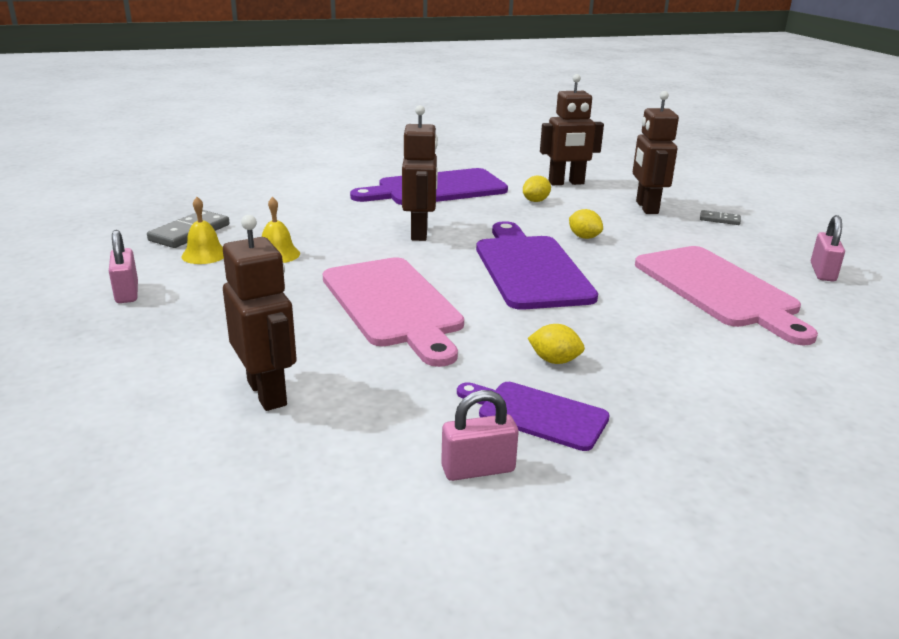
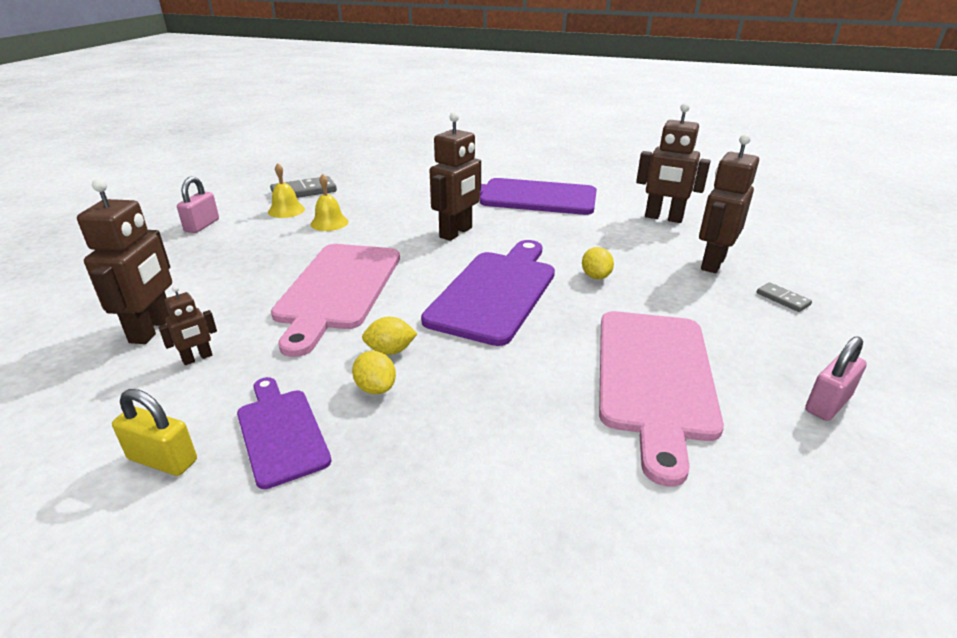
camera: 35 degrees right, 5 degrees up
pink padlock [441,390,519,481] -> yellow padlock [112,389,197,476]
yellow lemon [523,176,551,202] -> yellow lemon moved to [362,317,418,355]
none -> brown robot [158,285,217,365]

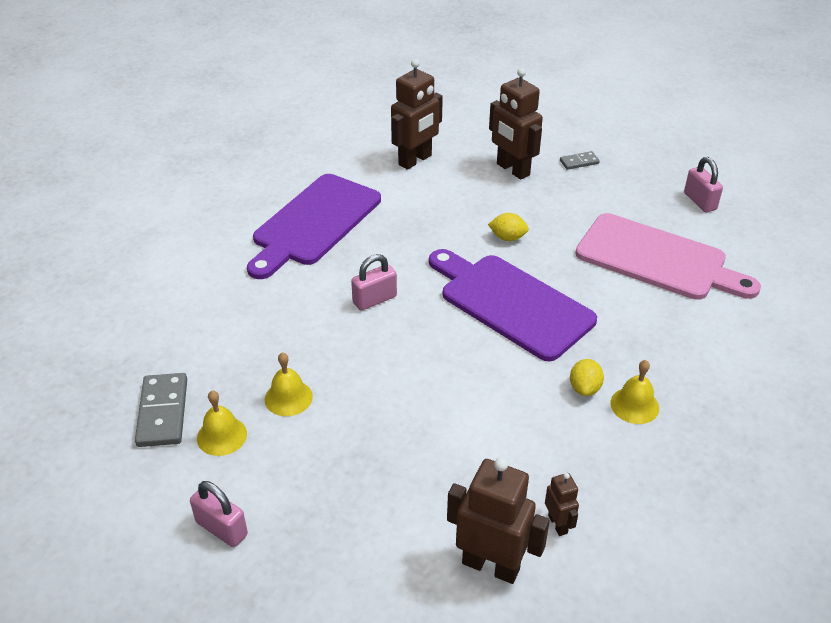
camera: 70 degrees left, 10 degrees up
yellow padlock [112,389,197,476] -> none
purple cutting board [237,377,332,489] -> none
pink cutting board [271,244,400,357] -> none
yellow lemon [352,351,396,394] -> yellow bell [610,360,659,424]
brown robot [430,112,481,241] -> pink padlock [351,254,397,311]

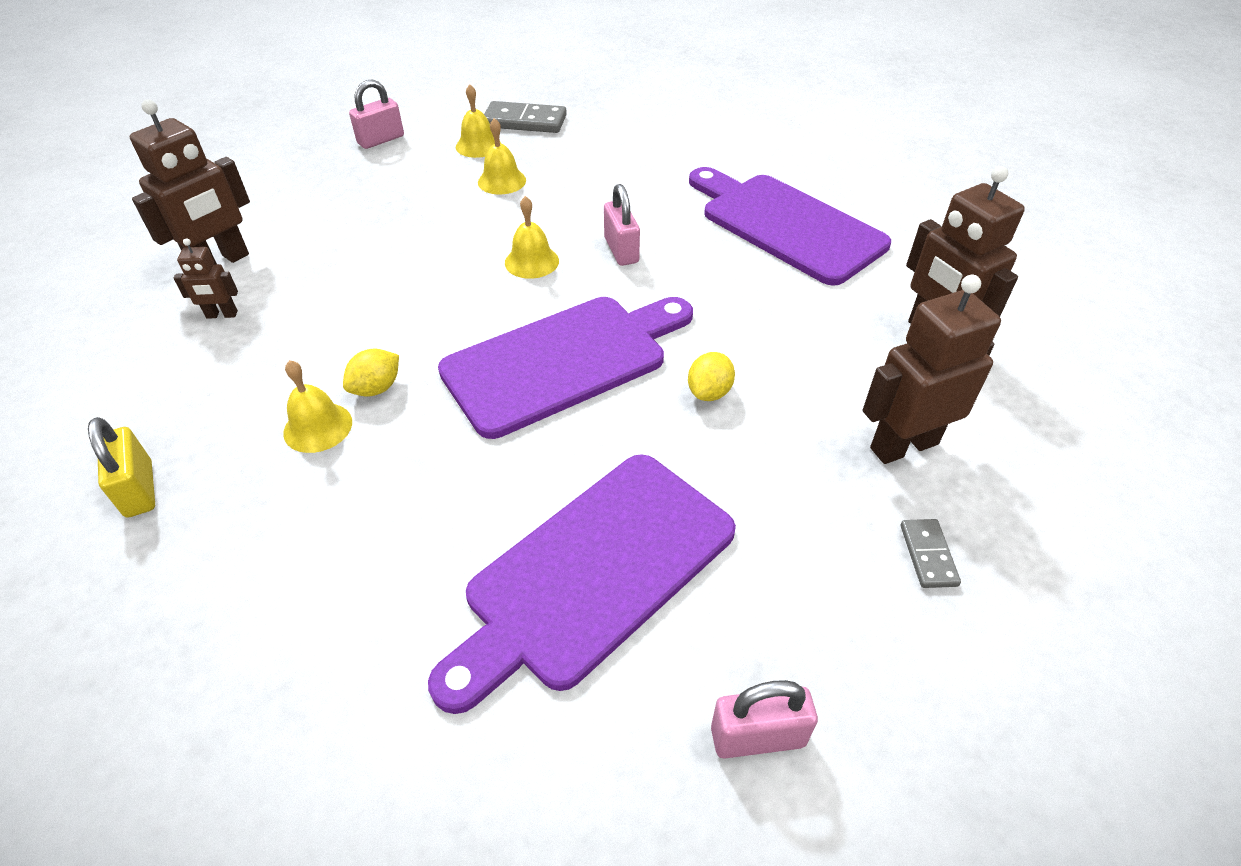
camera: 105 degrees right, 5 degrees up
yellow lemon [570,359,604,396] -> yellow lemon turned 75 degrees counterclockwise [343,349,399,397]
pink cutting board [575,213,761,300] -> purple cutting board [428,454,736,714]
none -> yellow padlock [88,417,155,518]
none -> yellow bell [505,196,559,279]

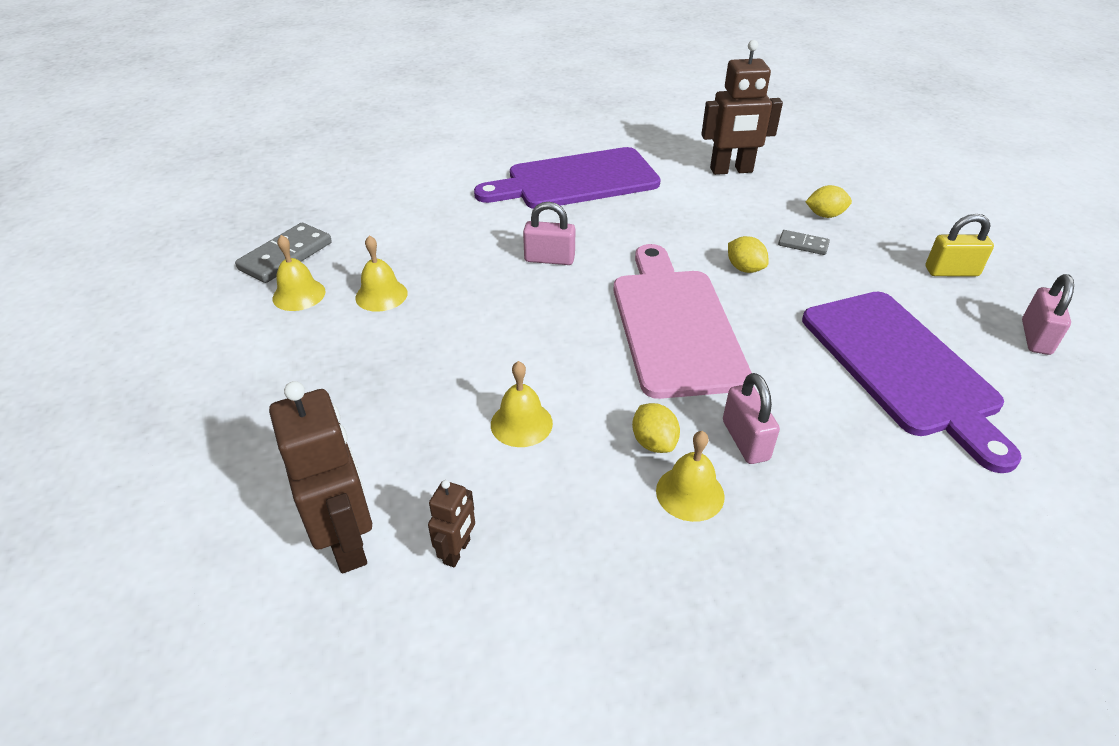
camera: 65 degrees left, 5 degrees down
yellow padlock [88,417,155,518] -> yellow padlock moved to [925,214,994,276]
pink padlock [349,79,404,149] -> pink padlock moved to [723,373,780,464]
purple cutting board [438,297,693,439] -> pink cutting board [613,244,752,399]
yellow bell [505,196,559,279] -> yellow bell moved to [491,361,553,447]
brown robot [863,275,1001,464] -> yellow lemon [805,185,852,218]
grey domino [901,519,961,588] -> grey domino moved to [778,230,830,255]

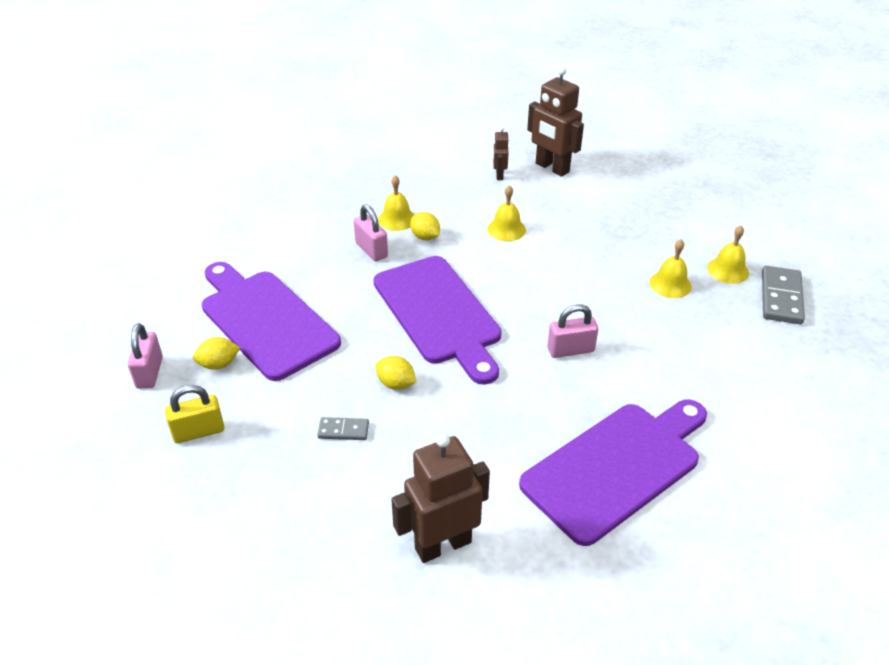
camera: 160 degrees right, 0 degrees up
pink cutting board [613,244,752,399] -> purple cutting board [373,256,502,385]
yellow lemon [805,185,852,218] -> yellow lemon moved to [193,337,240,370]

